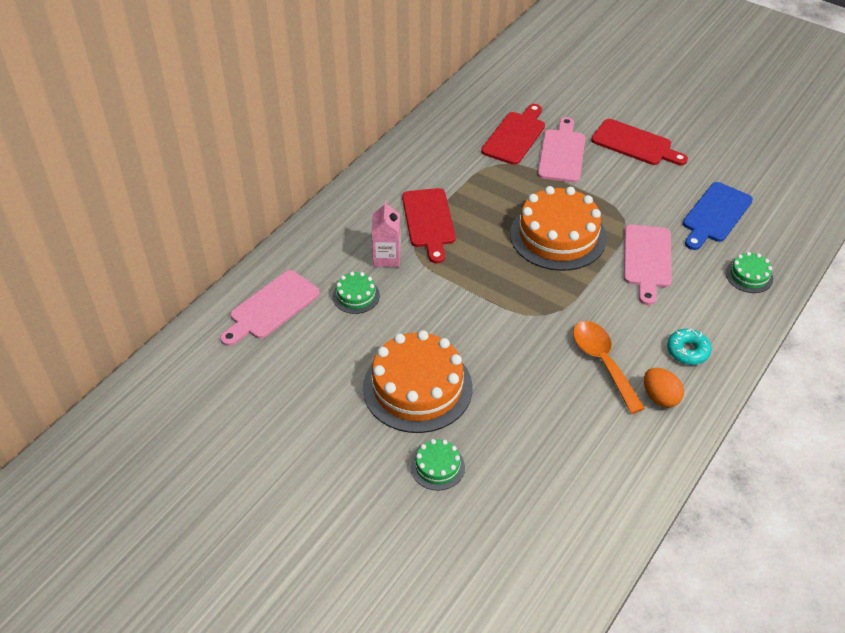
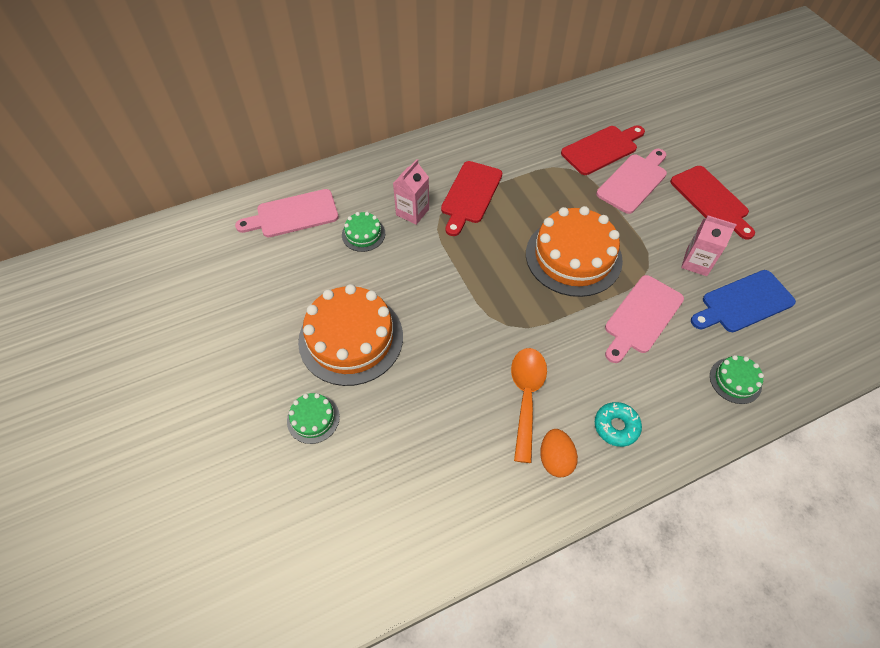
camera: 30 degrees right, 10 degrees up
none -> pink carton [681,216,737,276]

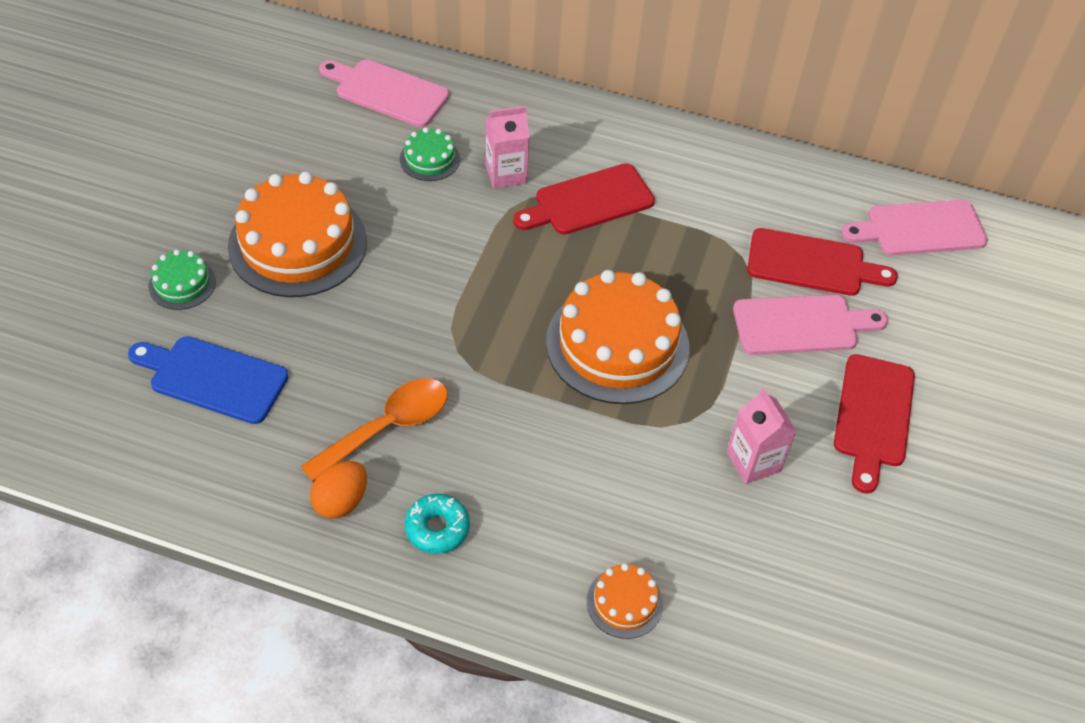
camera: 40 degrees right, 5 degrees down
pink cutting board [605,275,684,363] -> pink cutting board moved to [841,200,988,255]
blue cutting board [691,270,796,332] -> blue cutting board moved to [128,336,288,424]
green cake [710,355,764,404] -> orange cake [587,563,663,639]

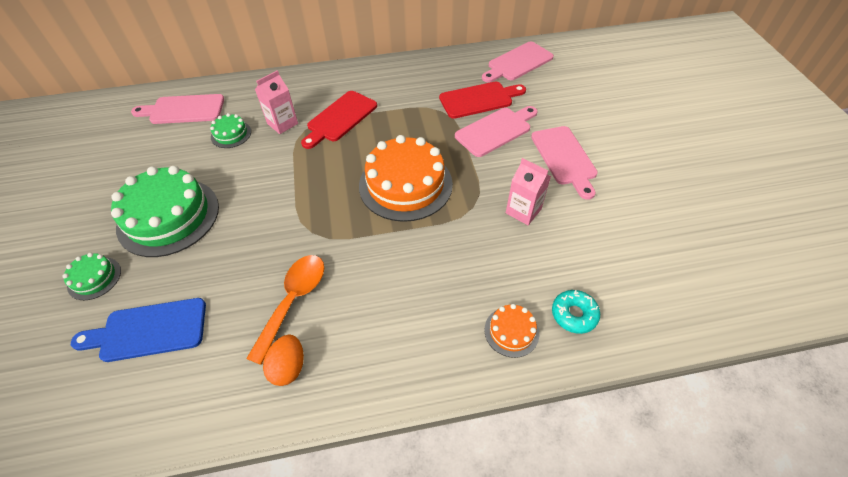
camera: 25 degrees left, 0 degrees up
orange cake [228,172,367,297] -> green cake [111,166,219,257]
turquoise donut [405,494,470,554] -> turquoise donut moved to [552,290,600,334]
red cutting board [834,354,915,493] -> pink cutting board [531,126,598,200]

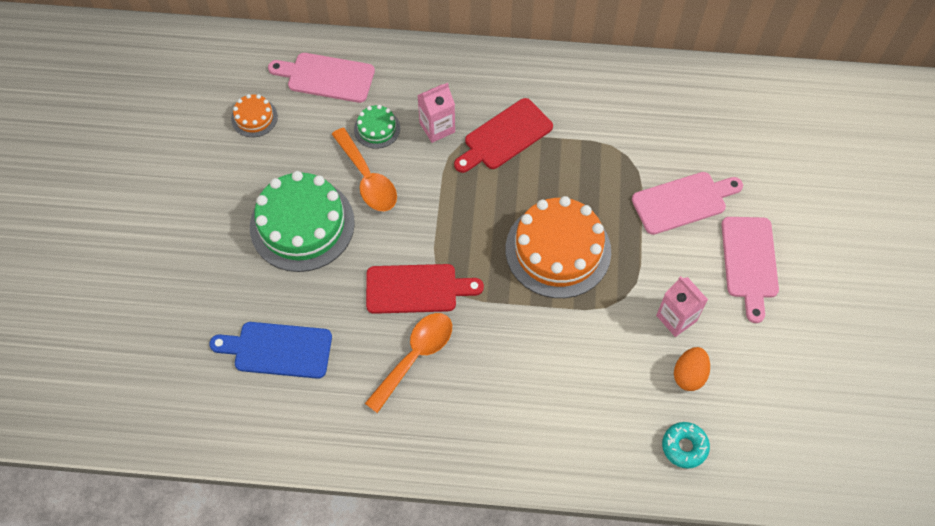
camera: 15 degrees right, 10 degrees up
green cake [63,253,121,300] -> none
orange egg [263,335,304,386] -> orange egg moved to [674,347,710,391]
red cutting board [439,82,526,119] -> red cutting board moved to [366,264,484,314]
pink cutting board [482,42,554,82] -> none
orange cake [484,304,539,358] -> orange cake moved to [231,94,278,137]
none -> orange spoon [332,128,397,211]

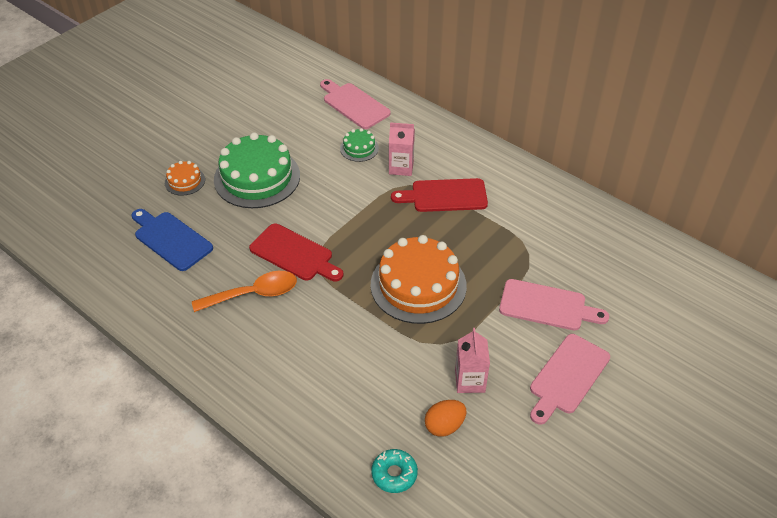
camera: 35 degrees right, 15 degrees down
orange cake [231,94,278,137] -> orange cake moved to [165,161,205,196]
orange spoon [332,128,397,211] -> none

